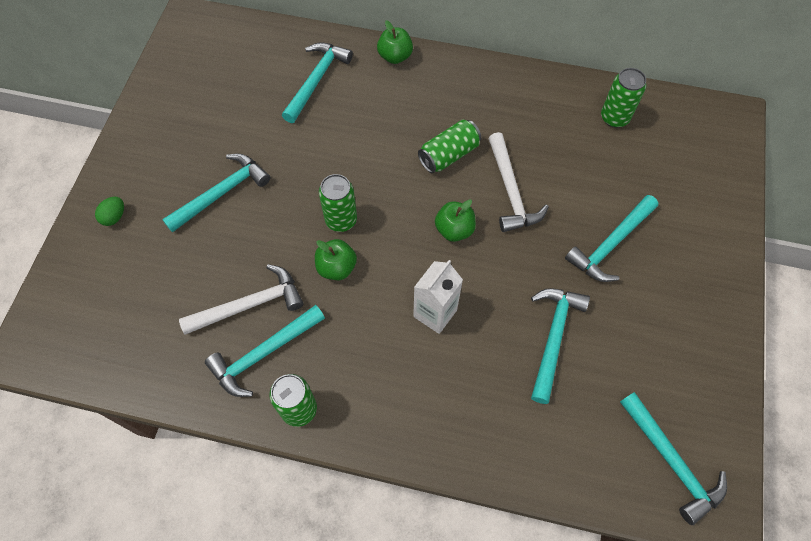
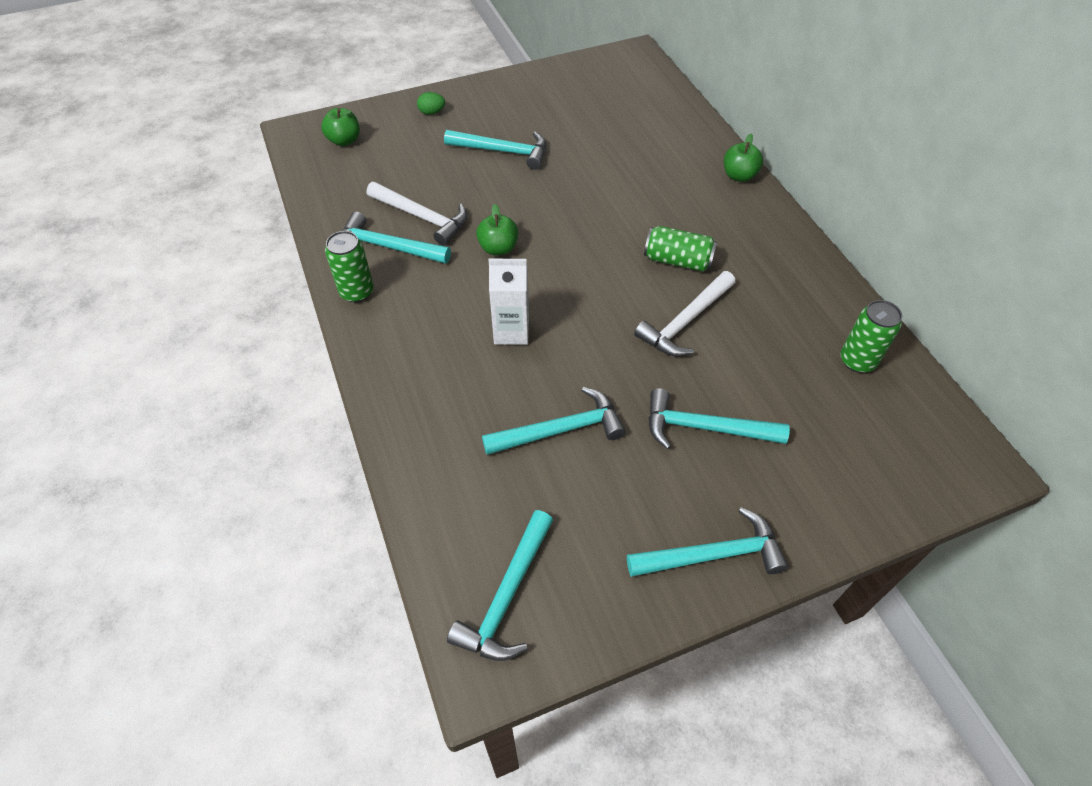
camera: 55 degrees right, 10 degrees down
turquoise hammer [282,43,353,123] -> turquoise hammer moved to [627,507,788,577]
green can [319,174,357,232] -> none
green apple [435,200,476,242] -> green apple moved to [321,108,360,146]

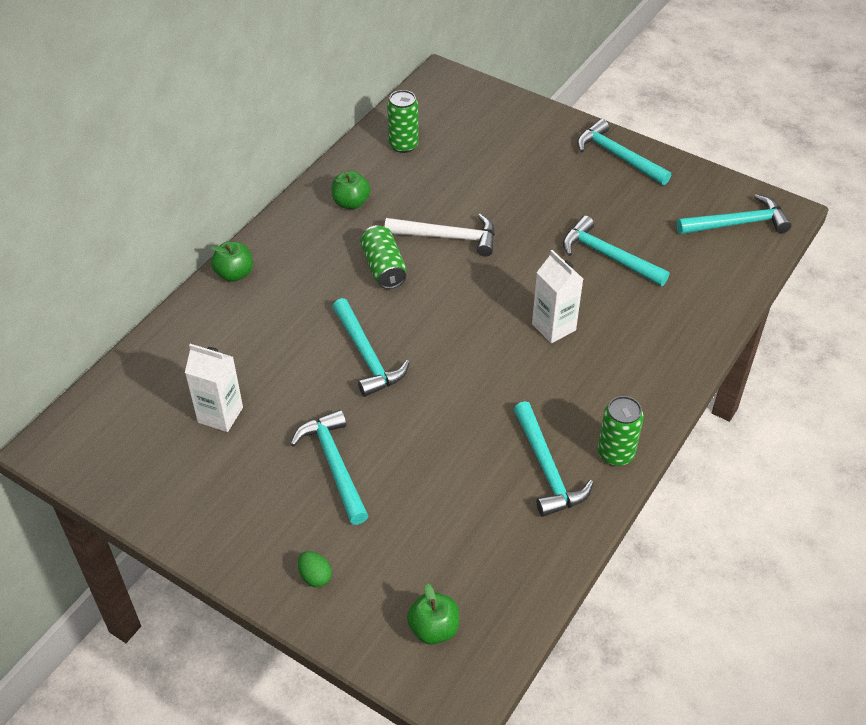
camera: 125 degrees left, 5 degrees down
white hammer [367,182,467,246] -> none
green apple [476,204,518,255] -> green apple moved to [332,171,370,209]
turquoise hammer [648,389,790,449] -> turquoise hammer moved to [333,298,410,397]
none -> white carton [185,344,243,432]

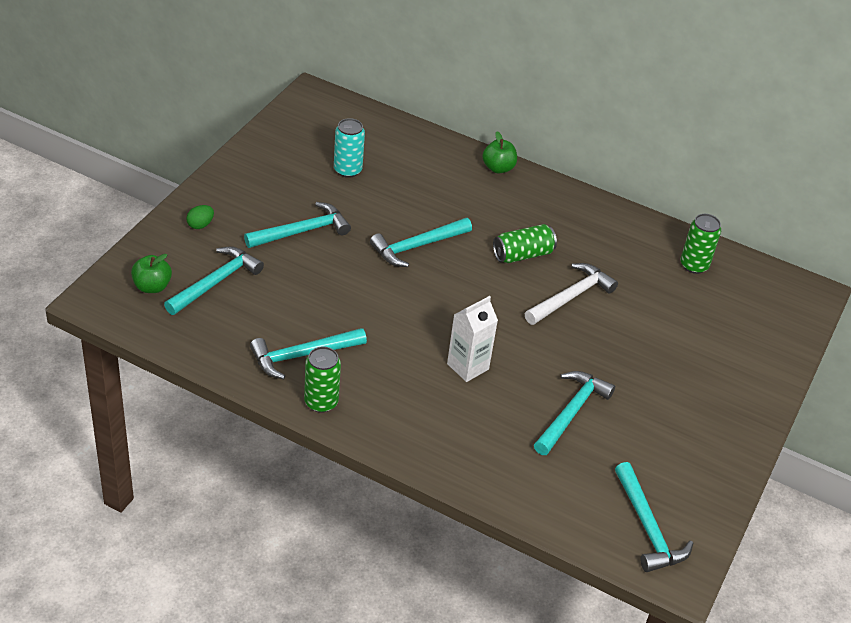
camera: 80 degrees right, 5 degrees down
white carton [185,344,243,432] -> turquoise can [334,118,365,178]
green apple [332,171,370,209] -> none
white hammer [384,214,495,257] -> white hammer turned 135 degrees counterclockwise [524,263,618,325]
turquoise hammer [577,119,671,185] -> turquoise hammer moved to [164,247,264,315]

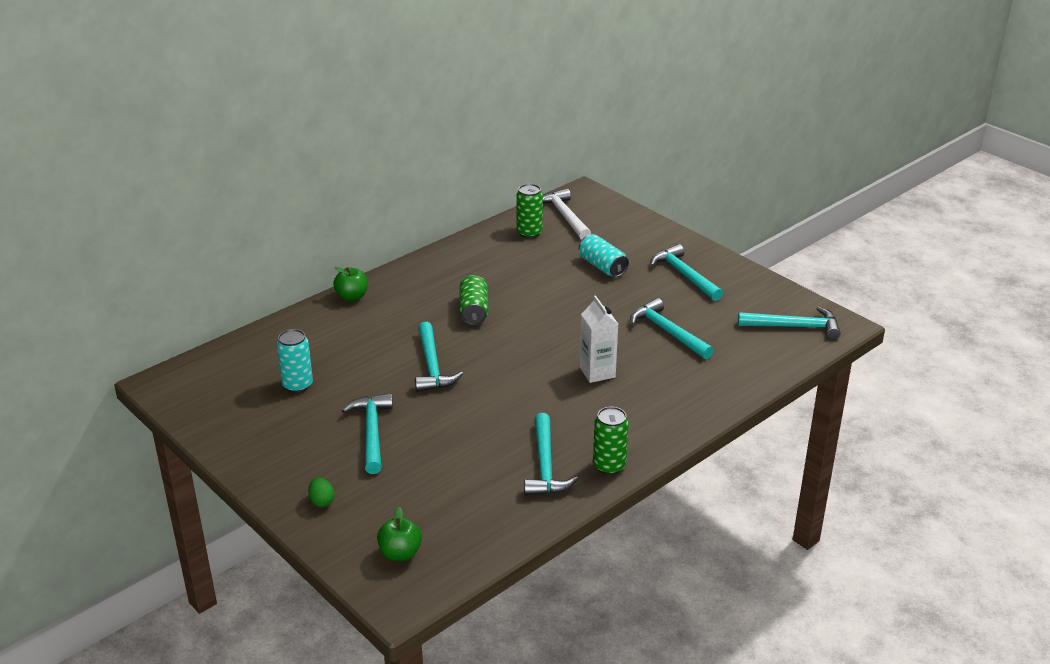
camera: 65 degrees left, 10 degrees down
turquoise hammer [164,247,264,315] -> turquoise hammer moved to [650,244,723,301]
white hammer [524,263,618,325] -> white hammer moved to [543,188,591,239]
none -> turquoise can [579,234,629,277]

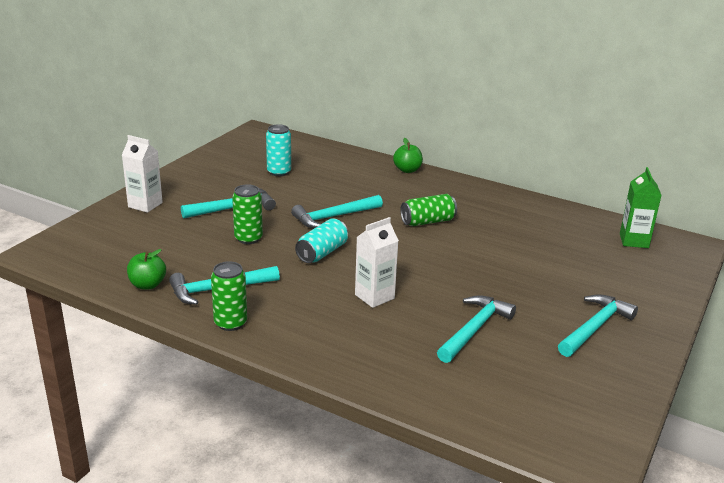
camera: 70 degrees right, 5 degrees down
green egg [308,478,335,507] -> white carton [122,135,163,213]
green apple [377,507,422,561] -> green apple moved to [127,249,166,290]
green can [516,184,543,238] -> green can moved to [232,184,263,244]
white hammer [543,188,591,239] -> green carton [620,167,662,248]
turquoise can [579,234,629,277] -> turquoise can moved to [295,218,348,263]
turquoise hammer [738,307,841,339] -> none

